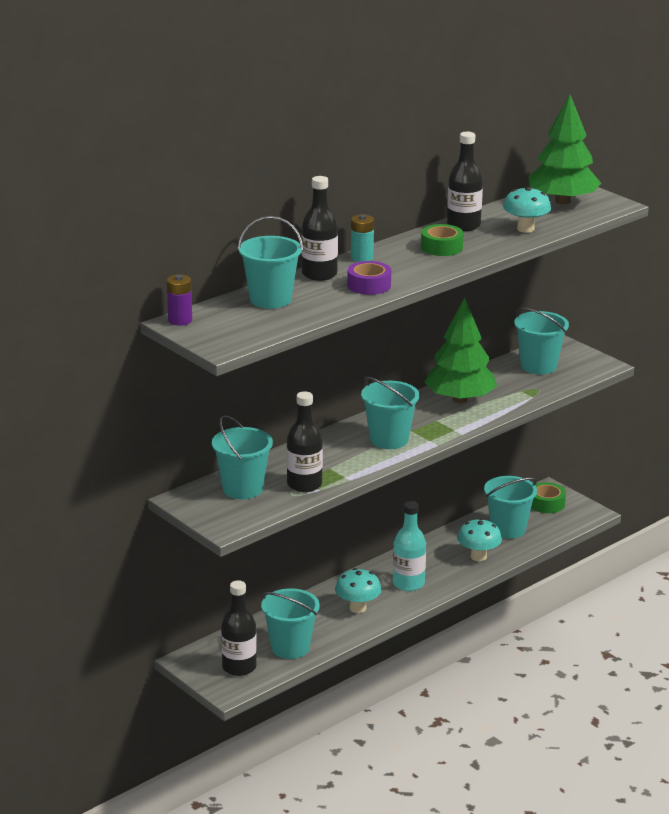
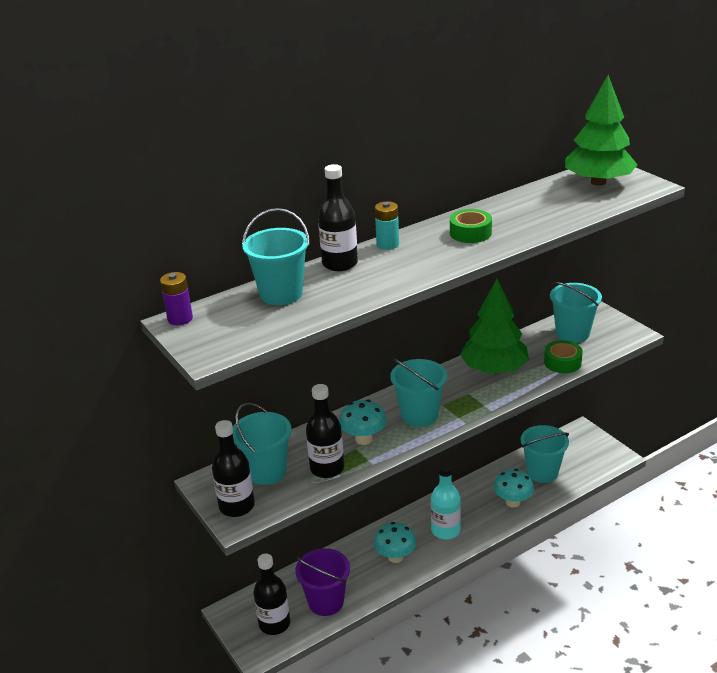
camera: 10 degrees right, 5 degrees up
turquoise bucket [261,589,320,659] -> purple bucket [295,548,350,616]
purple tape [347,261,391,295] -> none
black bottle [447,132,483,231] -> black bottle moved to [212,420,255,517]
turquoise mushroom [503,187,551,233] -> turquoise mushroom moved to [339,399,387,445]
green tape [531,482,566,513] -> green tape moved to [544,340,583,373]

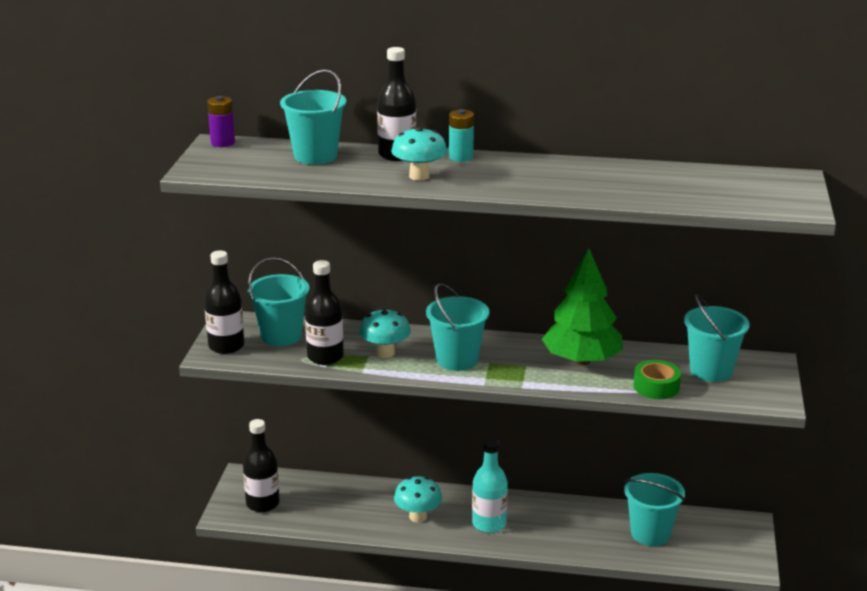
camera: 40 degrees right, 5 degrees down
purple bucket [295,548,350,616] -> none
green tape [450,209,492,243] -> none
turquoise mushroom [493,469,534,508] -> turquoise mushroom moved to [391,127,447,181]
green tree [565,75,638,186] -> none

